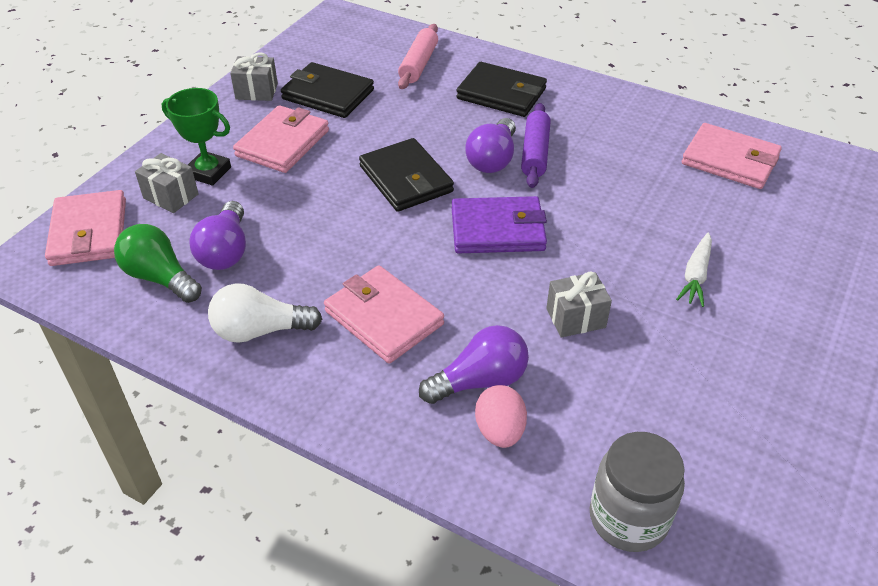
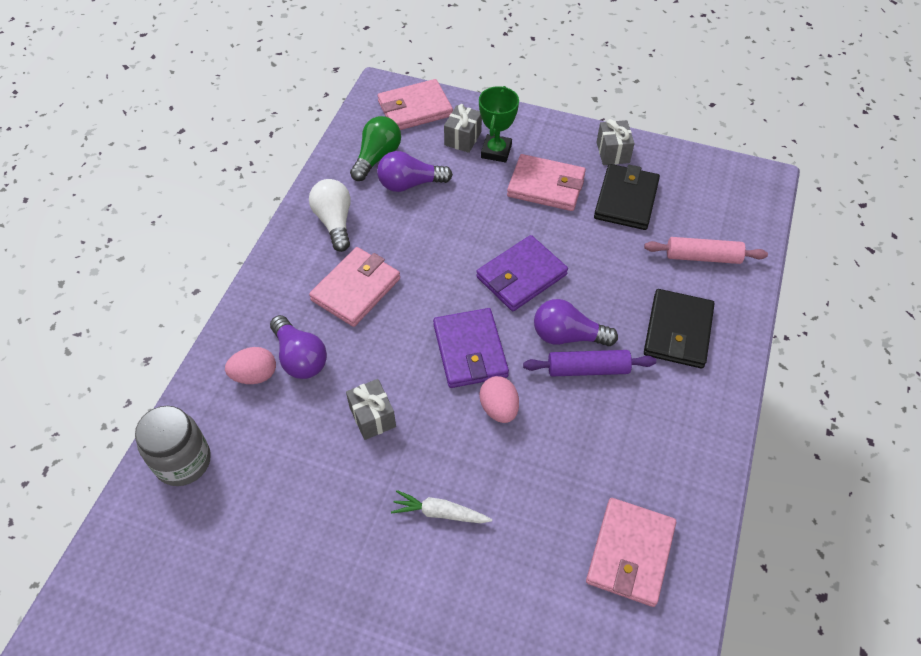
camera: 80 degrees right, 10 degrees up
black wallet [359,138,454,212] -> purple wallet [476,235,568,311]
none -> pink egg [479,376,519,423]

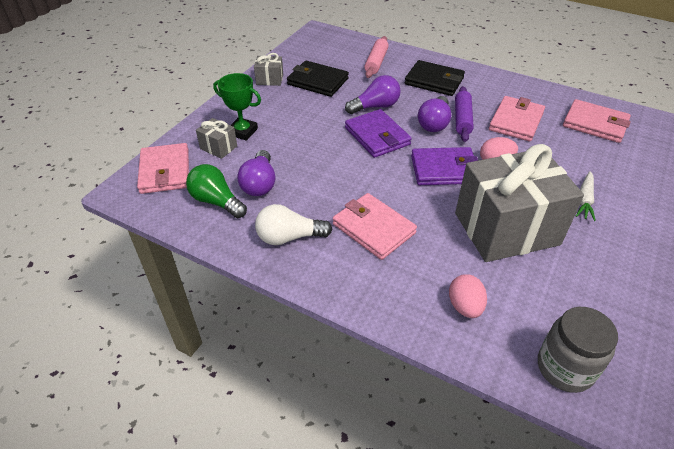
camera: 80 degrees left, 10 degrees down
purple light bulb [270,315,327,379] -> purple light bulb moved to [345,75,401,114]
grey gift [346,379,396,440] -> grey gift [455,144,584,262], size x2.45
pink wallet [507,154,586,211] -> pink wallet moved to [489,96,545,141]

